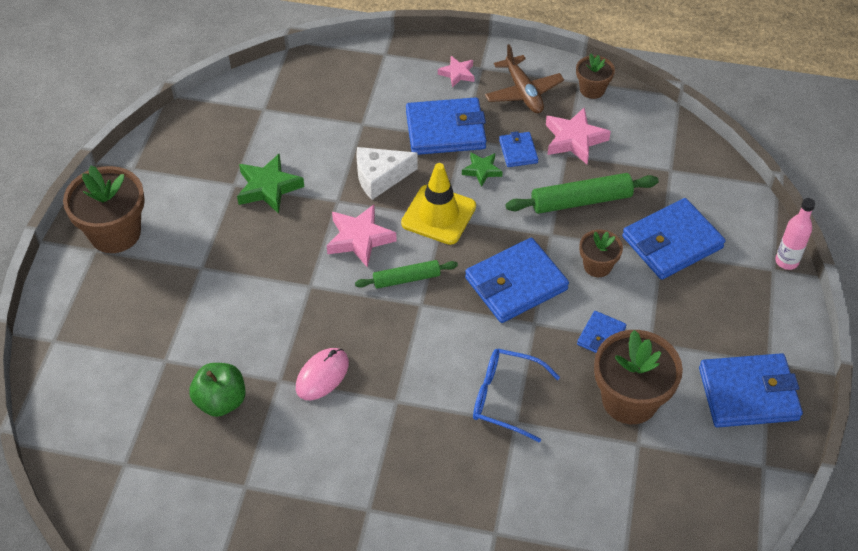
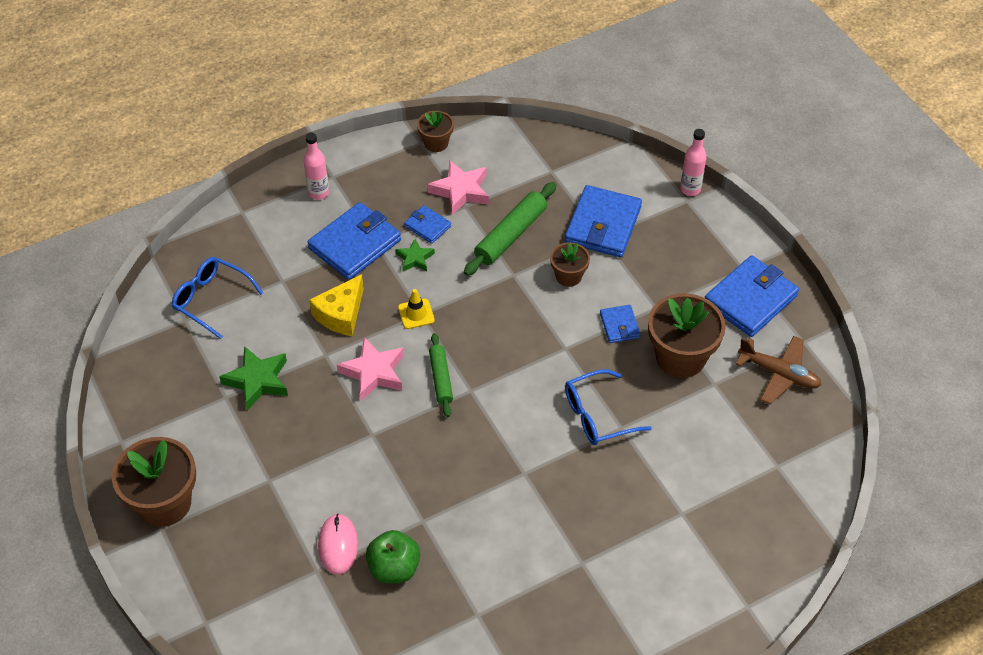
camera: 40 degrees left, 0 degrees up
pink mouse [296,348,349,400] -> pink mouse moved to [318,513,358,575]
green rolling pin [355,260,458,289] -> green rolling pin turned 45 degrees counterclockwise [429,333,453,417]
white cheese [356,147,418,200] -> yellow cheese [309,274,364,336]
yellow traffic cone [401,163,476,245] -> yellow traffic cone [398,289,435,329], size x0.54
pink star [438,56,475,88] -> pink bottle [303,132,329,200]
blue wallet [465,238,569,323] -> none
brown plane [485,44,564,113] -> brown plane moved to [735,336,821,404]
none -> blue glasses [172,257,263,339]

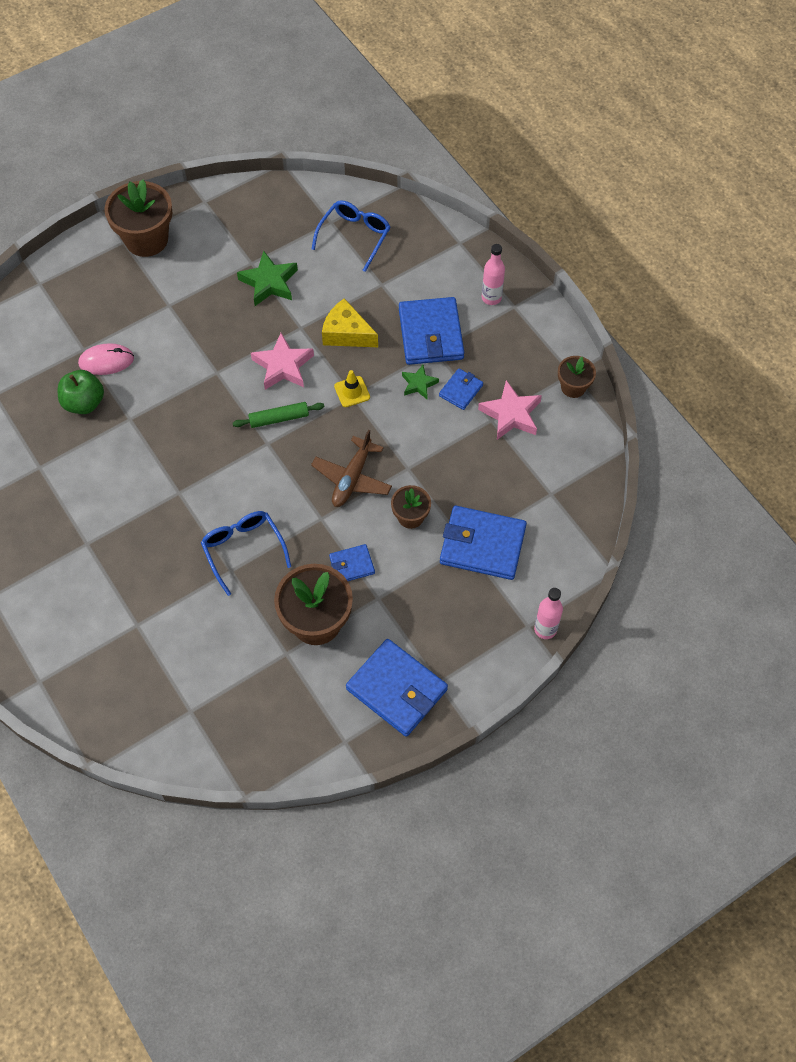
camera: 85 degrees right, 10 degrees up
blue wallet [308,202,401,280] -> blue wallet turned 45 degrees clockwise [399,297,464,365]
green rolling pin [464,182,557,276] -> none
brown plane [735,336,821,404] -> brown plane moved to [311,429,392,507]

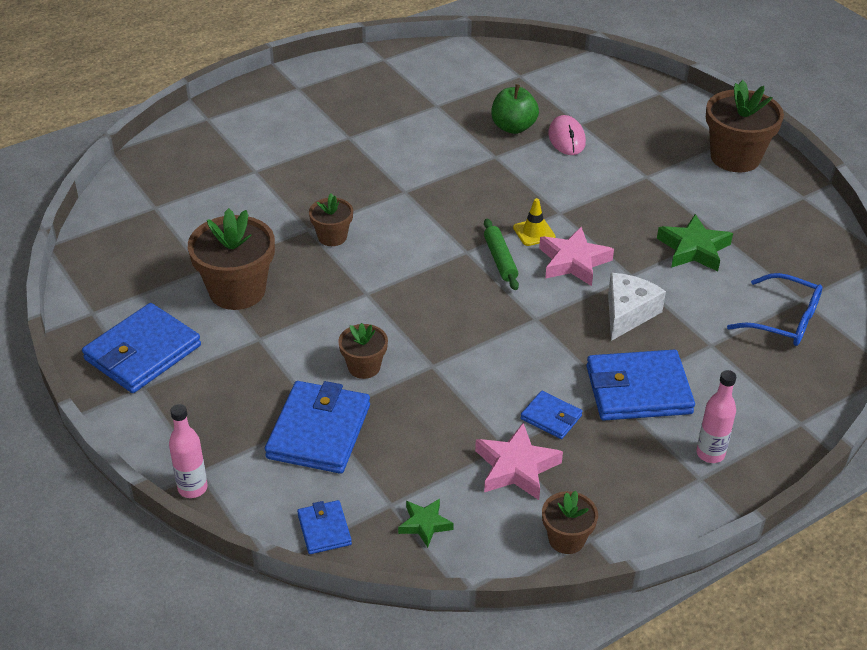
camera: 90 degrees right, 20 degrees down
blue glasses [201,511,291,596] -> brown flower pot [309,194,353,246]
brown plane [311,429,392,507] -> none
yellow cheese [322,298,378,347] -> white cheese [608,273,666,341]
blue wallet [329,544,375,581] -> blue wallet moved to [297,500,352,554]
yellow traffic cone [334,370,370,407] -> yellow traffic cone moved to [513,198,555,246]
green star [402,365,439,399] -> green star moved to [398,499,454,548]

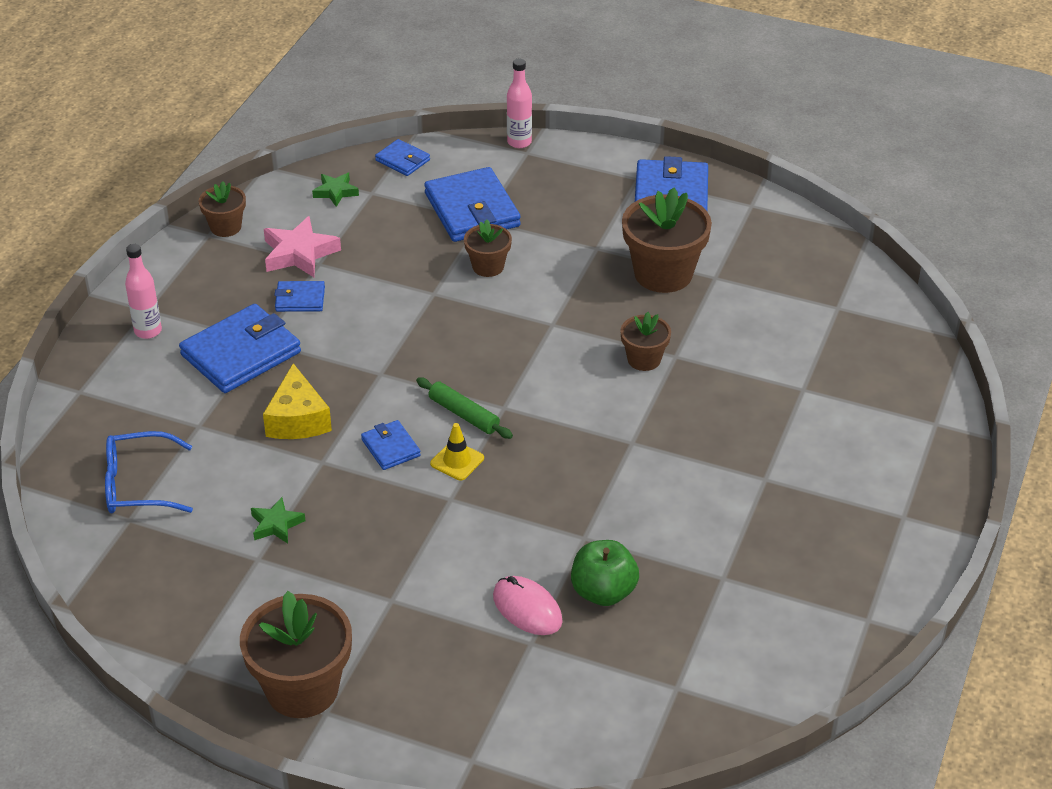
camera: 145 degrees right, 0 degrees up
pink star [539,227,614,286] -> blue wallet [361,420,421,470]
white cheese [608,273,666,341] -> yellow cheese [263,363,332,439]
green star [657,214,733,272] -> green star [251,497,305,543], size x0.60

